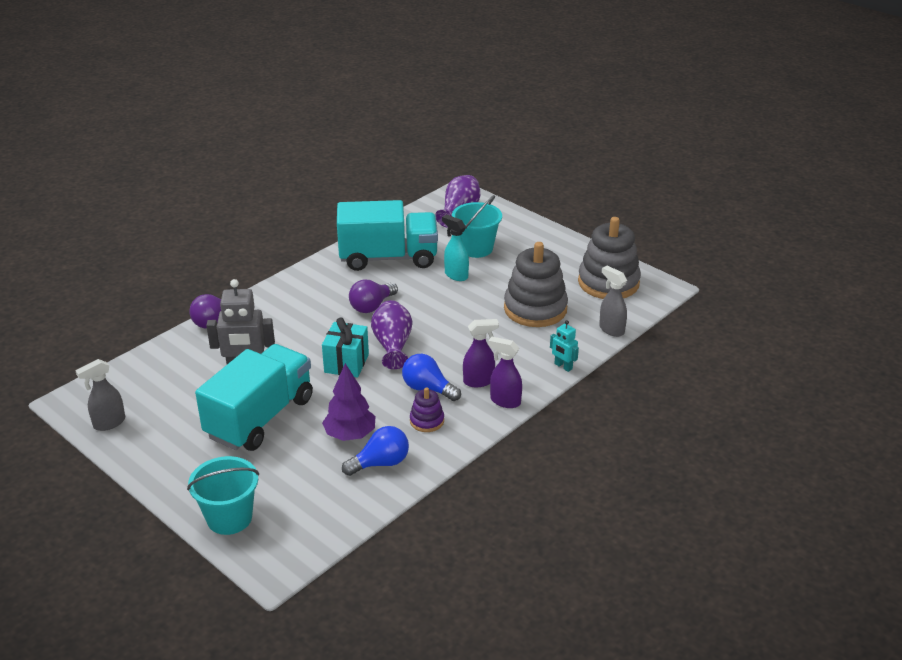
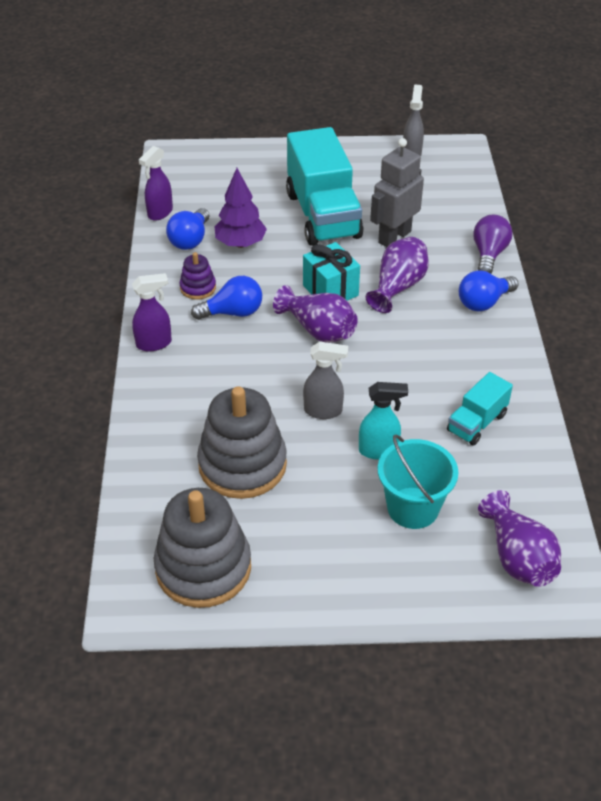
camera: 135 degrees right, 10 degrees up
turquoise bucket [187,456,259,535] -> none
turquoise truck [337,200,438,271] -> turquoise truck [447,372,513,446], size x0.49
purple light bulb [349,279,398,313] -> none
purple spray bottle [463,319,499,387] -> purple spray bottle moved to [139,146,173,221]
turquoise robot [550,320,579,372] -> none
grey spray bottle [599,266,627,337] -> grey spray bottle moved to [303,341,348,419]
none -> purple vase [365,237,428,313]
none -> blue light bulb [459,270,519,311]

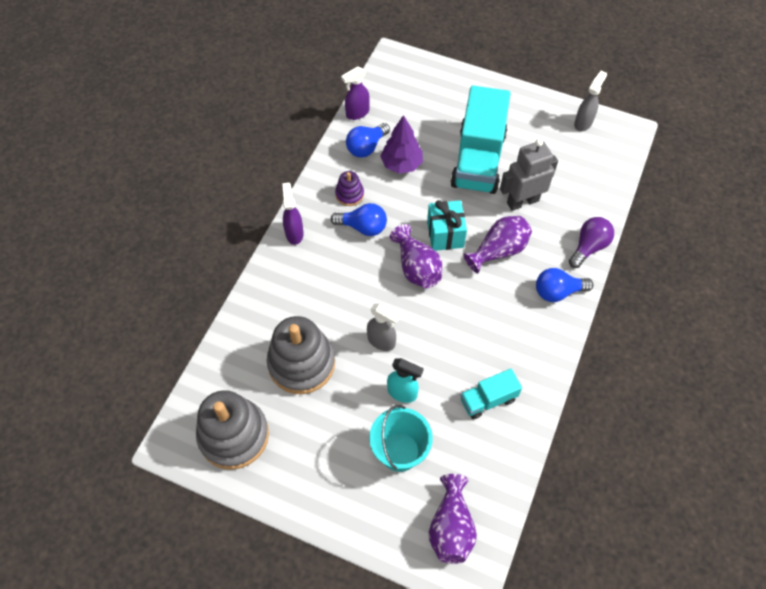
camera: 25 degrees right, 15 degrees up
purple spray bottle [132,273,172,352] -> purple spray bottle turned 105 degrees counterclockwise [282,183,304,245]

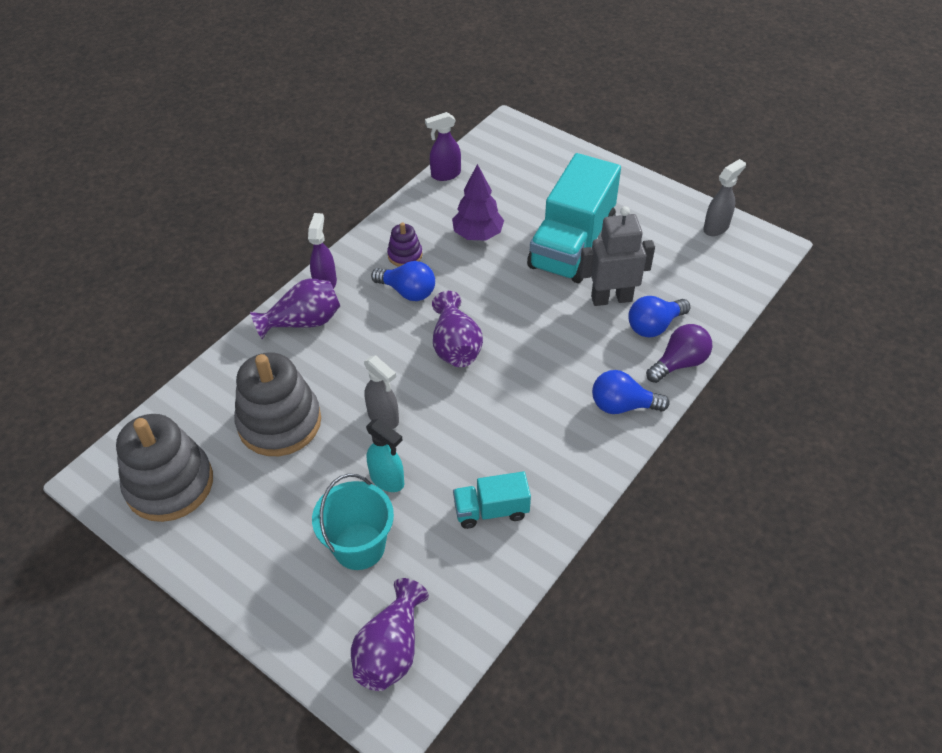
camera: 15 degrees right, 10 degrees down
blue light bulb [346,123,390,158] -> blue light bulb moved to [628,296,690,338]
turquoise gift [427,200,467,251] -> none
purple vase [463,216,532,274] -> purple vase moved to [250,278,340,339]

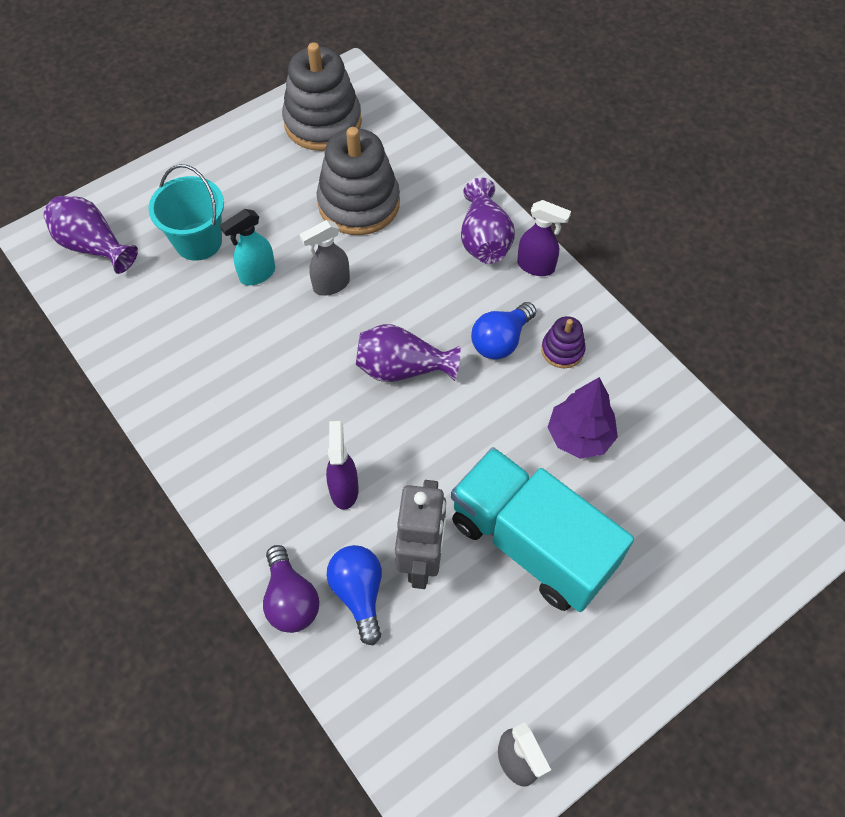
camera: 105 degrees right, 10 degrees up
purple spray bottle [425,112,461,181] -> purple spray bottle moved to [326,421,359,510]
turquoise truck [453,471,531,529] -> none
blue light bulb [592,370,670,414] -> none

